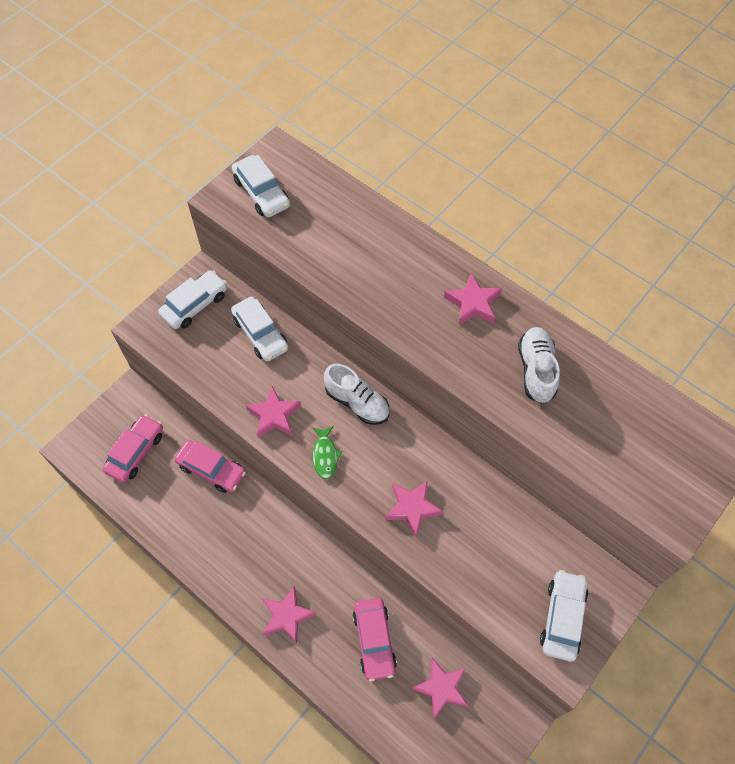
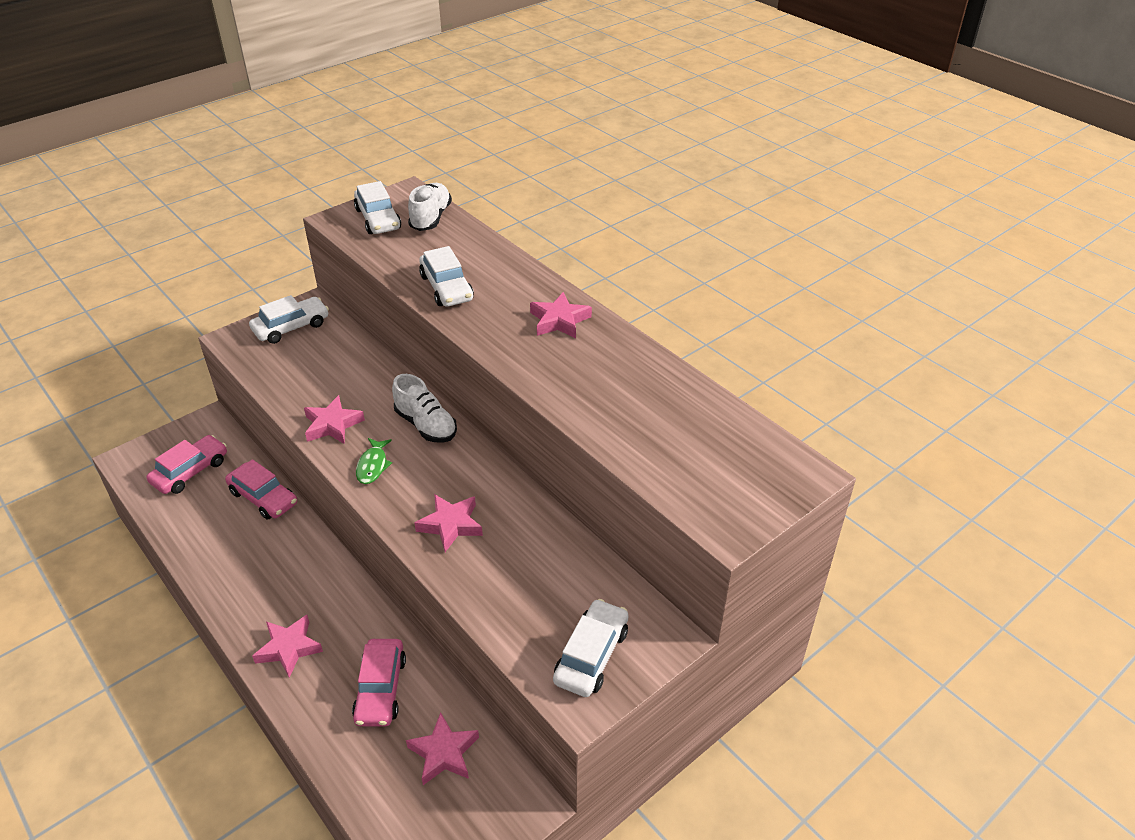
camera: 10 degrees right, 20 degrees down
white car [231,297,288,361] -> white car moved to [419,246,474,307]
white shoe [518,327,560,404] -> white shoe moved to [408,183,452,231]

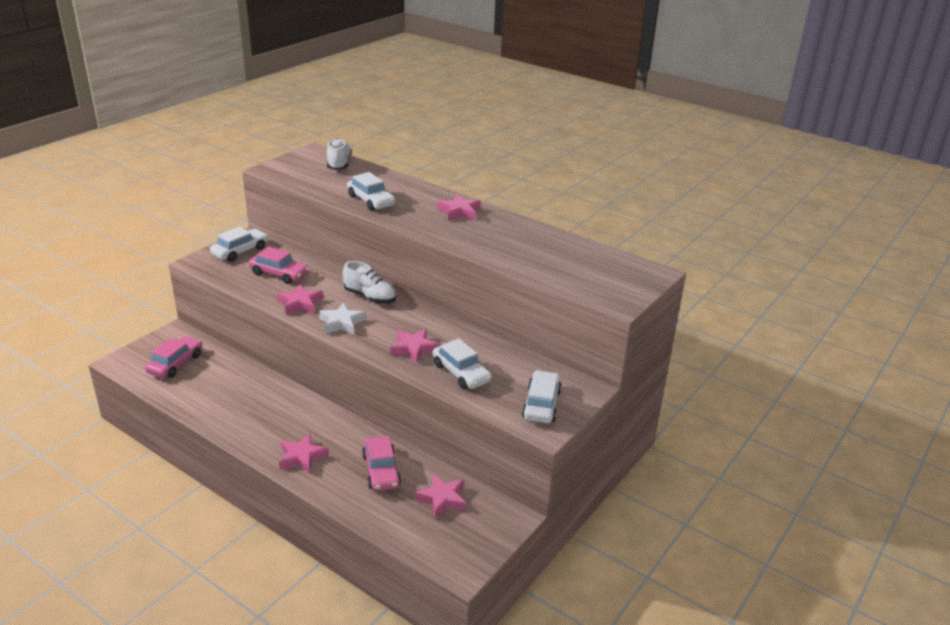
camera: 15 degrees left, 10 degrees down
pink car [225,459,297,520] -> pink car moved to [249,247,309,284]
white car [354,181,401,234] -> white car moved to [433,338,492,389]
green fish [356,438,392,484] -> white star [319,303,366,335]

